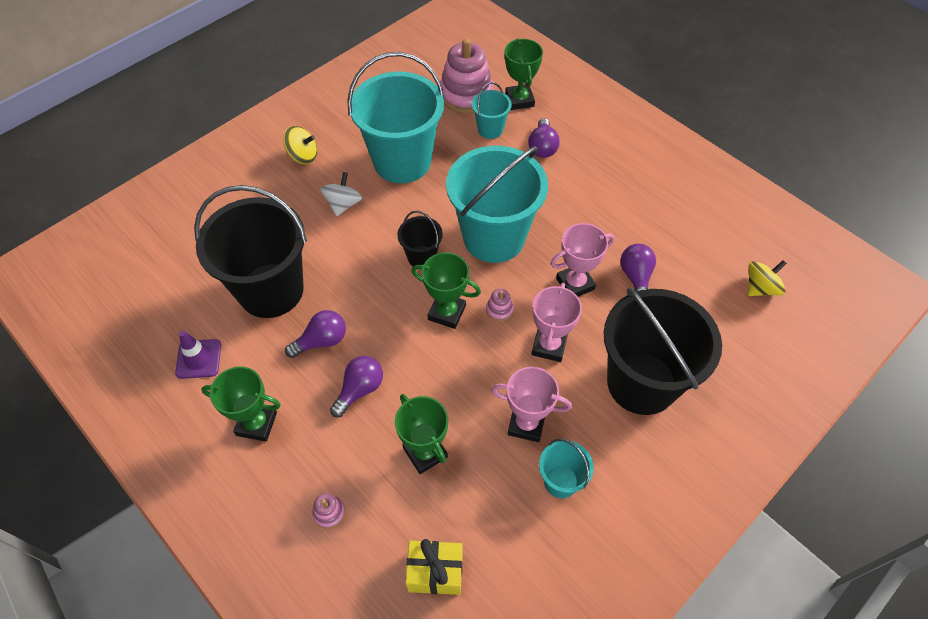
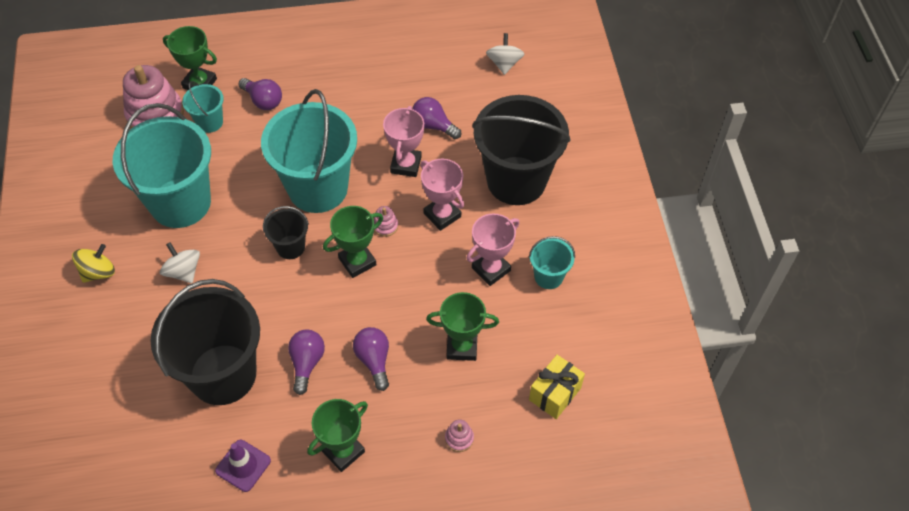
camera: 55 degrees left, 0 degrees up
yellow spinning top [748,260,787,296] -> white spinning top [486,33,524,75]

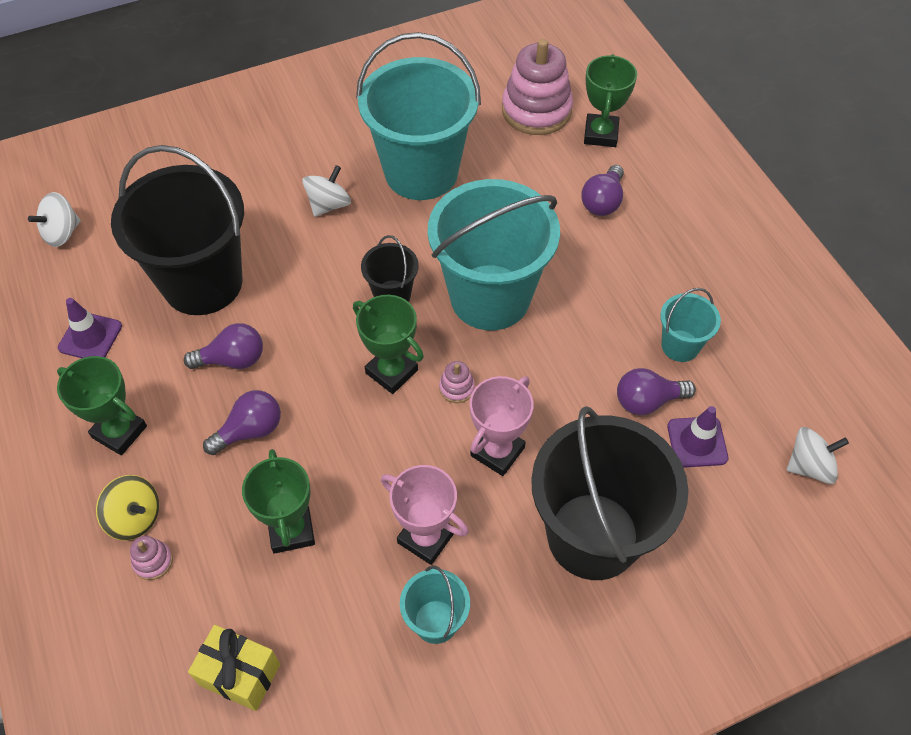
camera: 75 degrees right, 0 degrees up
yellow spinning top [72,244,115,283] -> yellow spinning top moved to [96,475,159,541]
turquoise bucket [182,81,224,133] -> turquoise bucket moved to [660,288,721,362]
pink trophy [383,106,424,177] -> none
purple light bulb [412,97,461,139] -> purple light bulb turned 120 degrees counterclockwise [617,368,696,415]
none -> white spinning top [28,192,81,247]
none -> purple traffic cone [667,406,728,468]

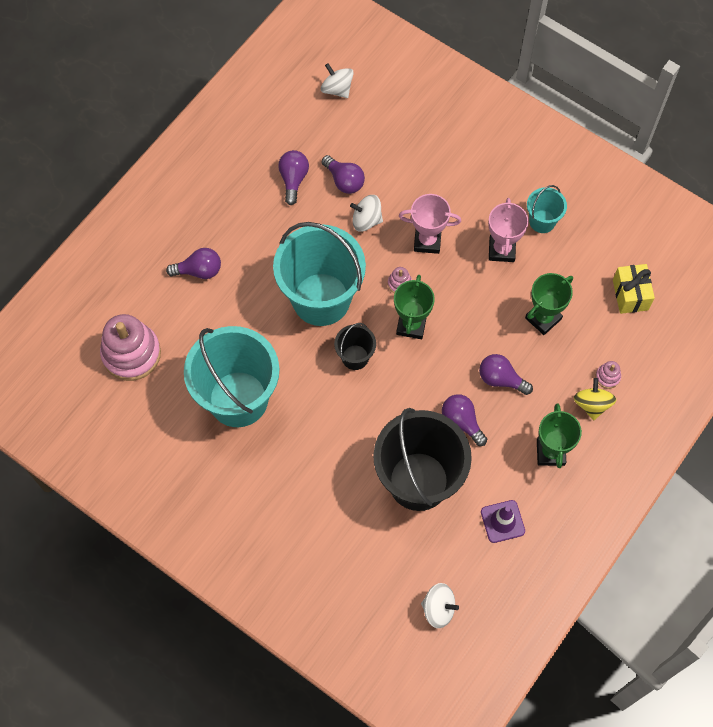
camera: 120 degrees left, 10 degrees up
white spinning top [302,165,351,217] -> white spinning top moved to [350,195,383,232]
black bucket [531,406,688,580] -> none
green trophy [584,54,637,147] -> none
turquoise bucket [660,288,721,362] -> purple light bulb [278,150,309,205]
purple traffic cone [667,406,728,468] -> none

